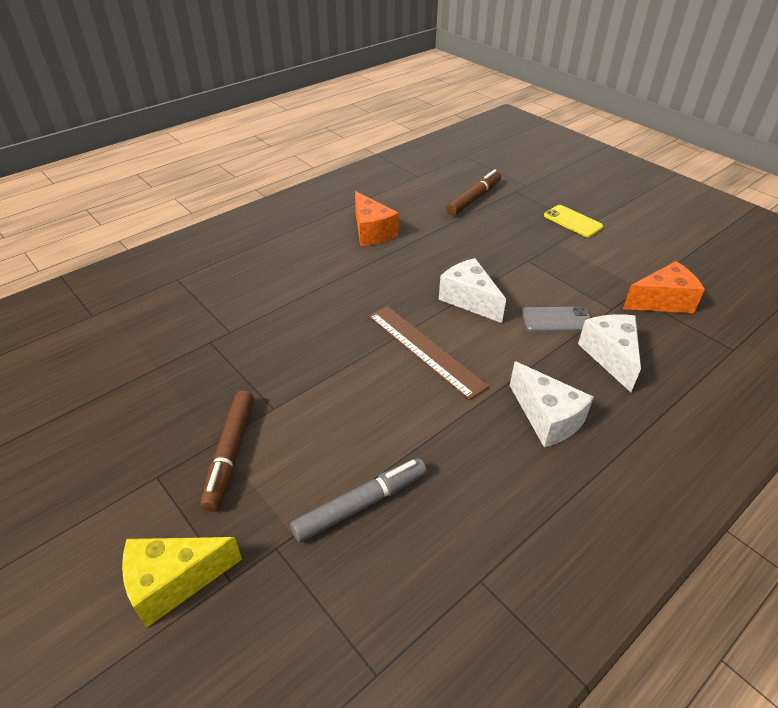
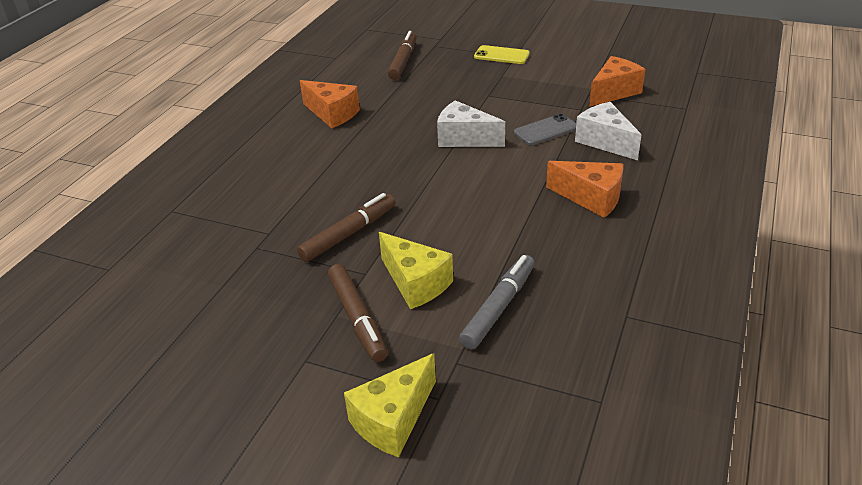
camera: 25 degrees left, 5 degrees down
brown ruler [369,306,489,400] -> none
white cheese [510,361,594,447] -> orange cheese [546,161,623,218]
none -> brown marker [297,193,395,262]
none -> yellow cheese [379,232,453,309]

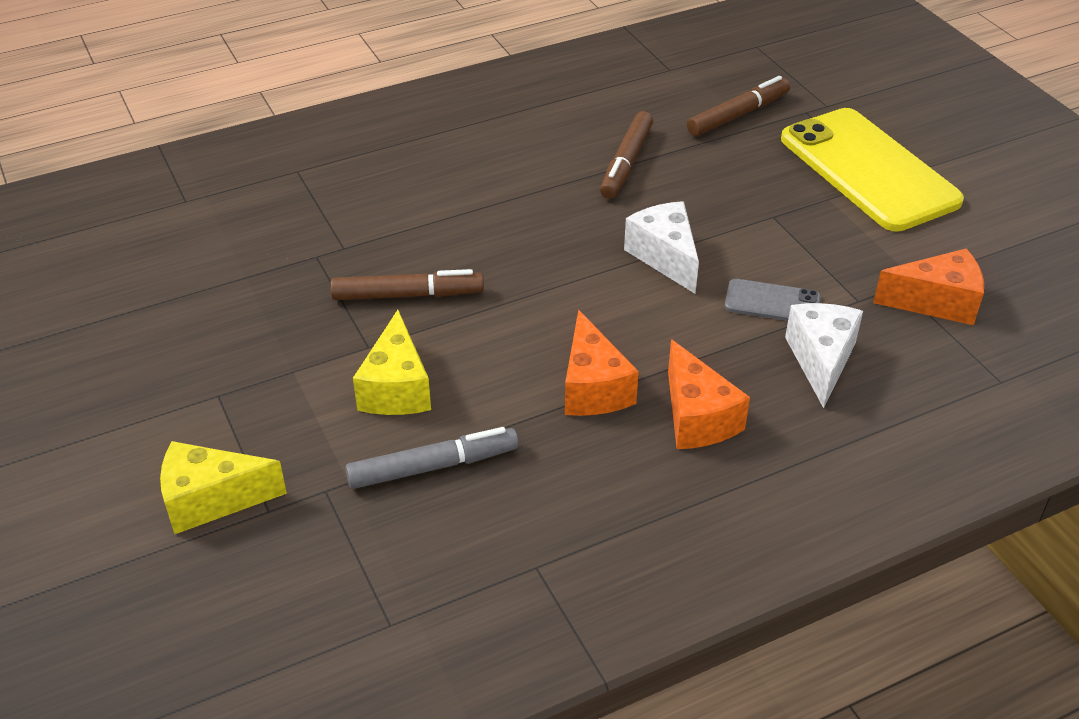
camera: 40 degrees right, 5 degrees up
orange cheese [300,80,360,128] -> orange cheese moved to [565,310,639,416]
brown marker [328,264,388,362] -> brown marker moved to [600,111,653,199]
yellow phone [474,45,530,64] -> yellow phone [781,108,964,232], size x2.26

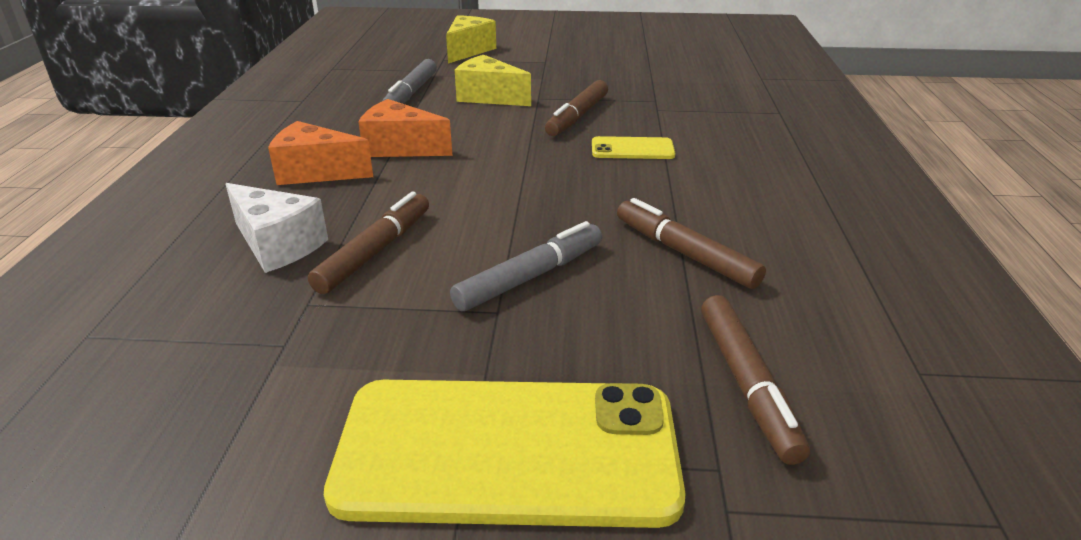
camera: 120 degrees right, 10 degrees down
white cheese [624,201,699,294] -> none
grey phone [725,279,821,321] -> brown marker [308,191,429,294]
orange cheese [873,249,984,325] -> none
none -> grey marker [450,221,602,311]
none -> yellow phone [592,136,675,159]

